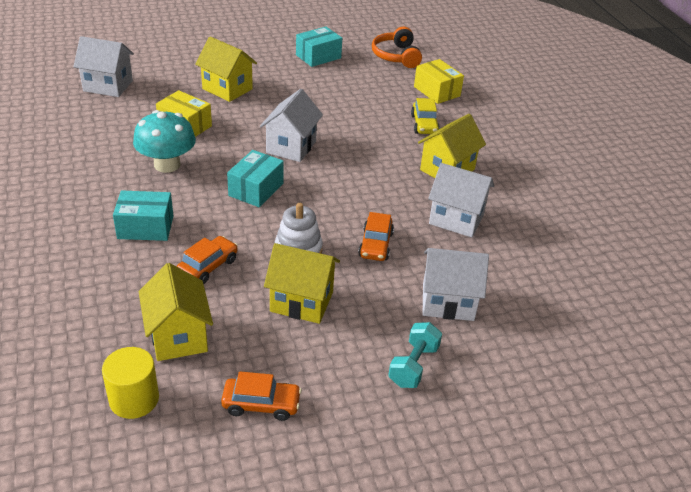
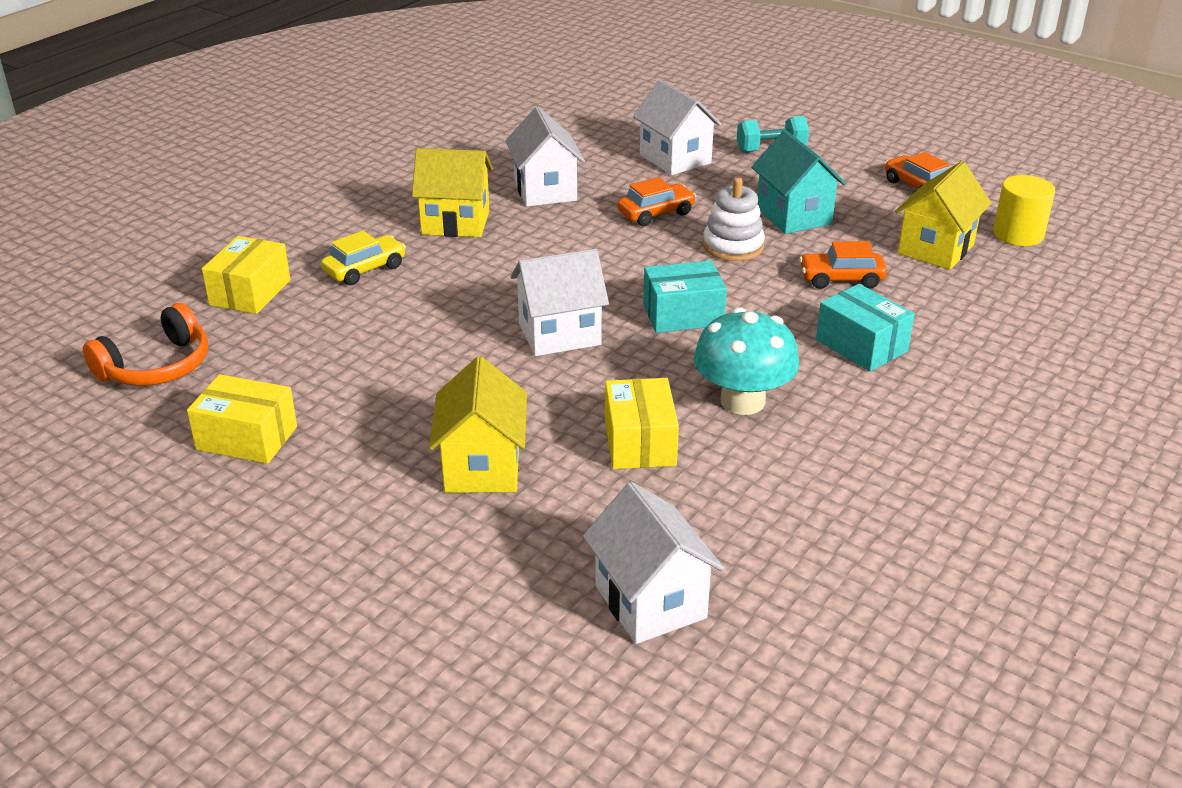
camera: 125 degrees left, 5 degrees down
yellow house [264,243,340,324] -> turquoise house [751,130,846,234]
turquoise box [296,27,342,67] -> yellow box [187,374,297,464]

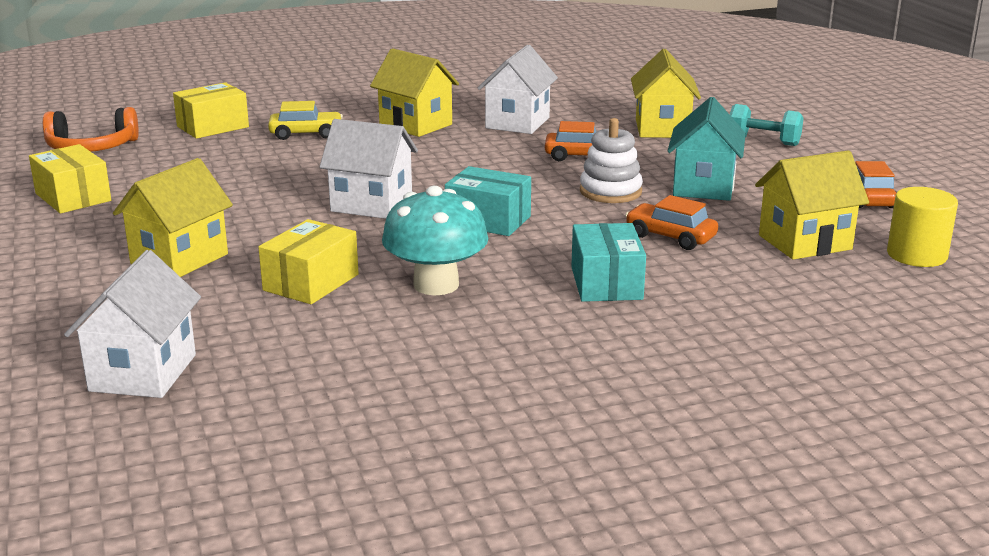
camera: 35 degrees right, 10 degrees down
white house [633,80,722,175] -> yellow house [631,49,701,138]

